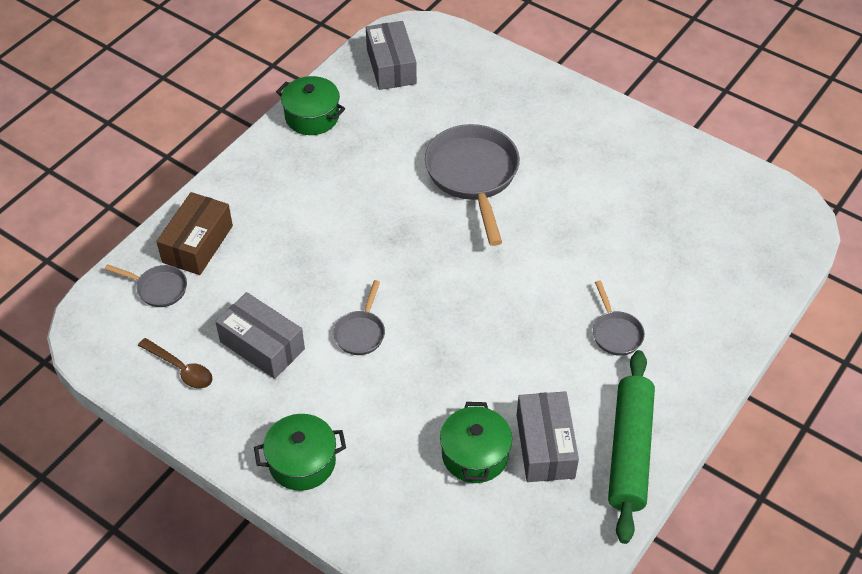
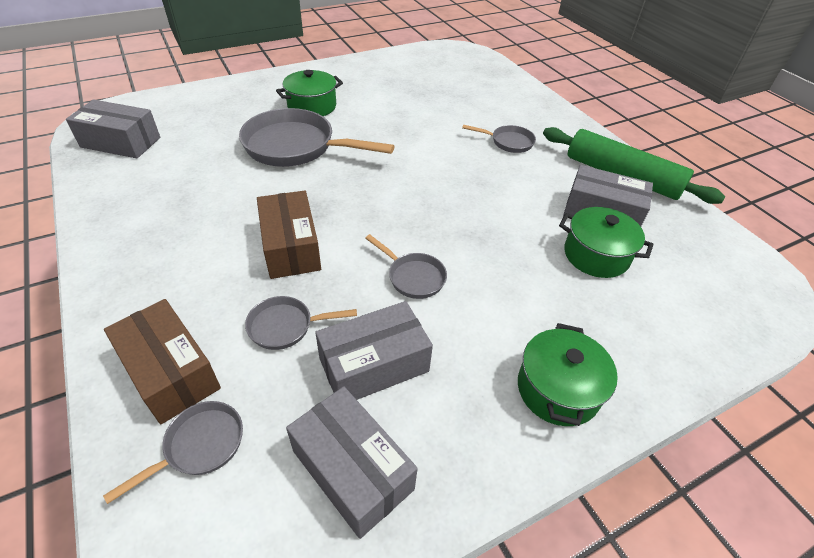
camera: 65 degrees left, 5 degrees down
brown spoon [138,338,213,389] -> grey box [286,386,418,539]
green pot [276,76,345,135] -> green pot moved to [276,70,343,116]
none -> grey pan [245,296,357,350]
none -> brown box [257,190,321,279]

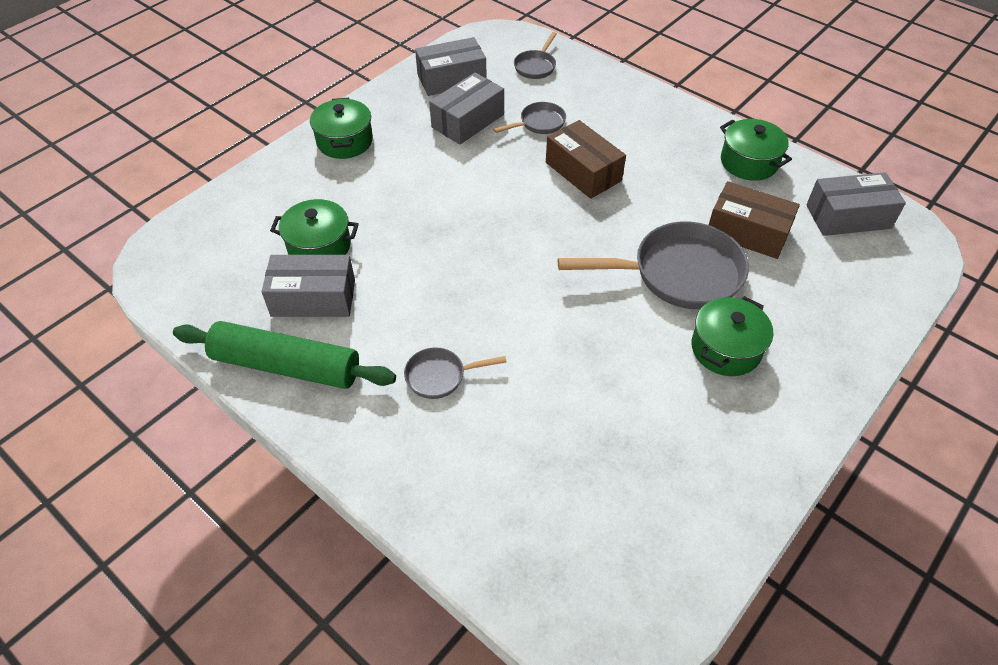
camera: 160 degrees right, 5 degrees up
brown box [104,299,221,424] -> brown box moved to [709,181,800,259]
grey box [286,386,418,539] -> grey box turned 45 degrees counterclockwise [415,37,487,96]
grey pan [365,234,447,299] -> none
none -> green pot [720,119,792,181]

